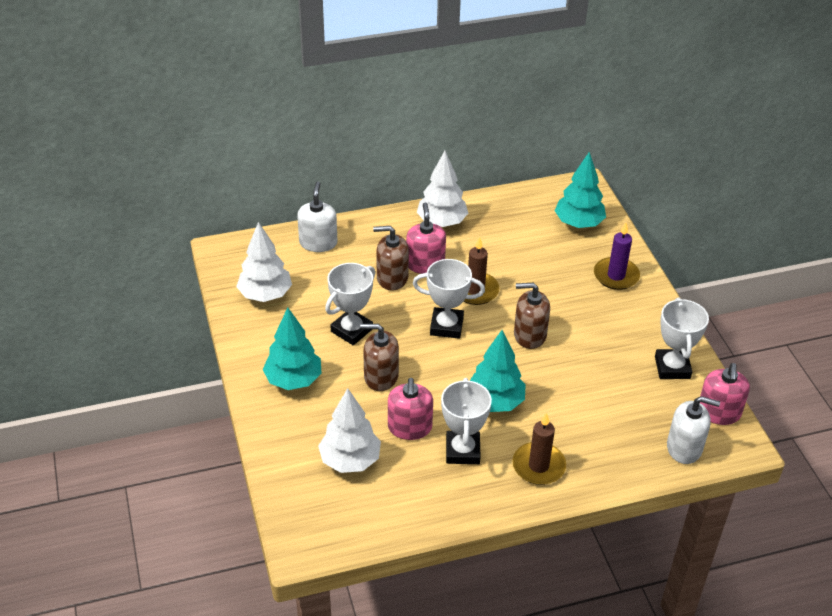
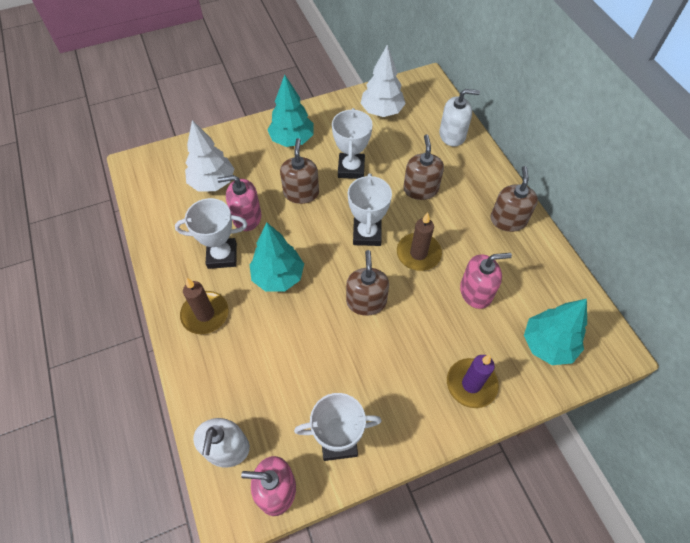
camera: 85 degrees right, 15 degrees up
white trophy [325,263,375,345] -> white trophy turned 60 degrees clockwise [332,108,373,179]
pink soap dispenser [406,203,446,274] -> pink soap dispenser moved to [460,253,512,309]
white tree [417,151,468,227] -> brown soap dispenser [490,166,538,232]

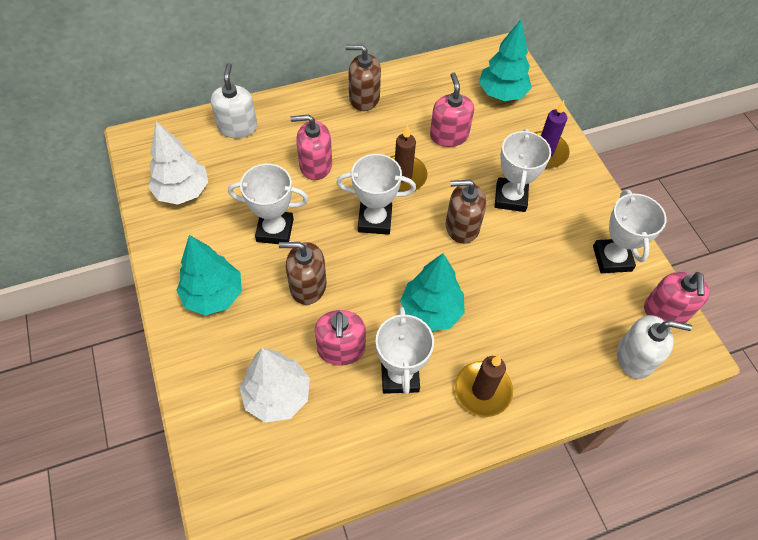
camera: 90 degrees left, 0 degrees up
brown soap dispenser [403,134,444,200] -> pink soap dispenser [290,115,332,180]
none -> white trophy [495,129,551,212]

